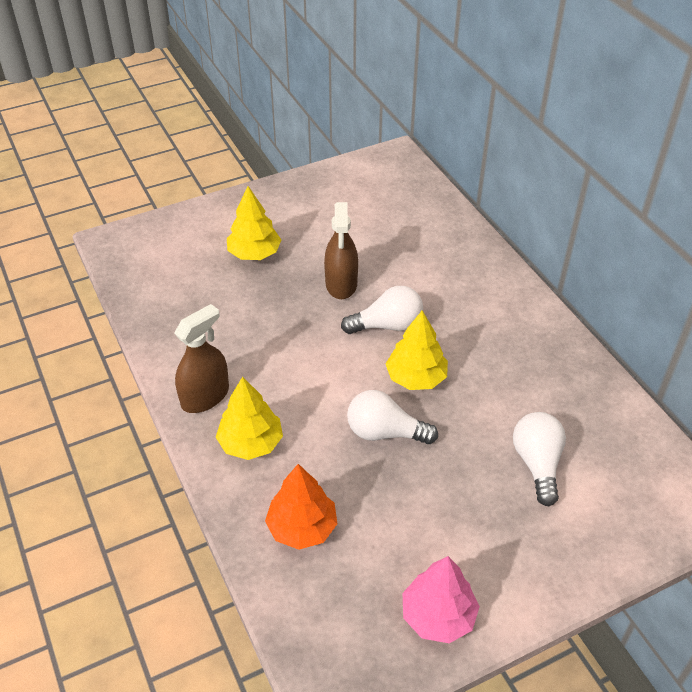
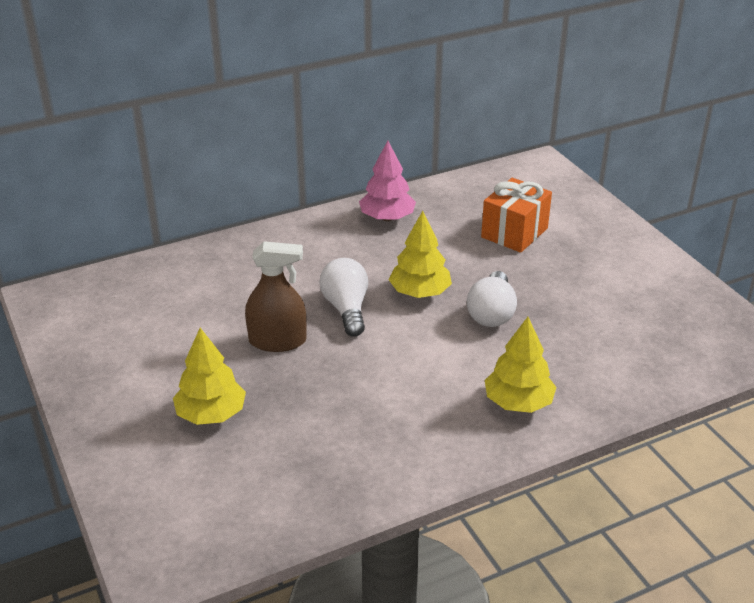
camera: 90 degrees left, 10 degrees down
brown spray bottle [174,304,229,413] -> none
orange tree [265,464,337,550] -> none
pink tree [403,556,480,643] -> pink tree moved to [359,141,416,221]
white light bulb [513,412,566,506] -> orange gift [481,178,552,253]

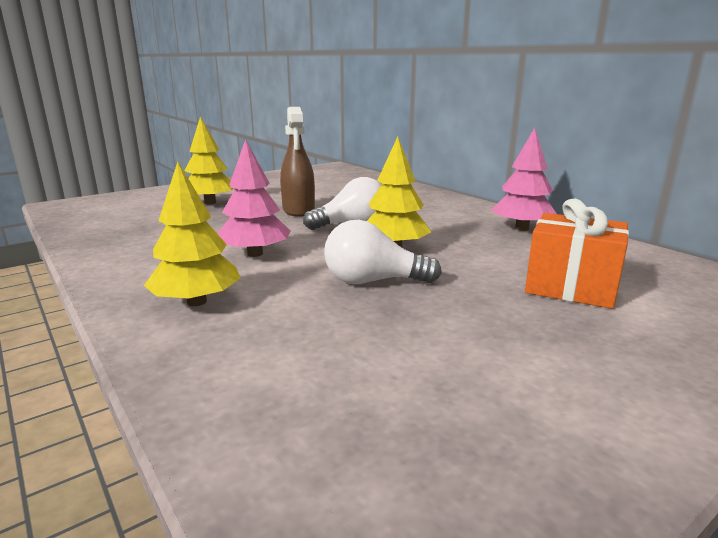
camera: 80 degrees right, 15 degrees down
none -> pink tree [217,139,290,257]

